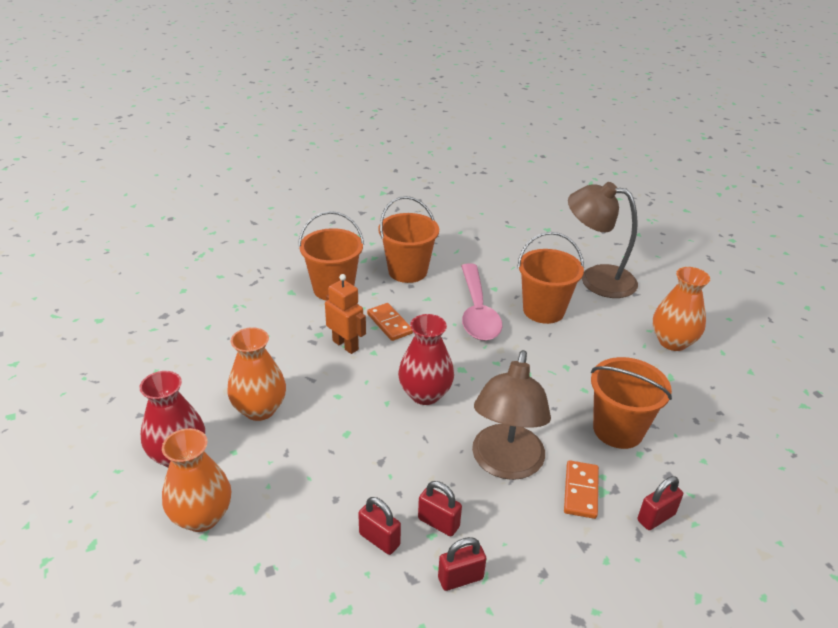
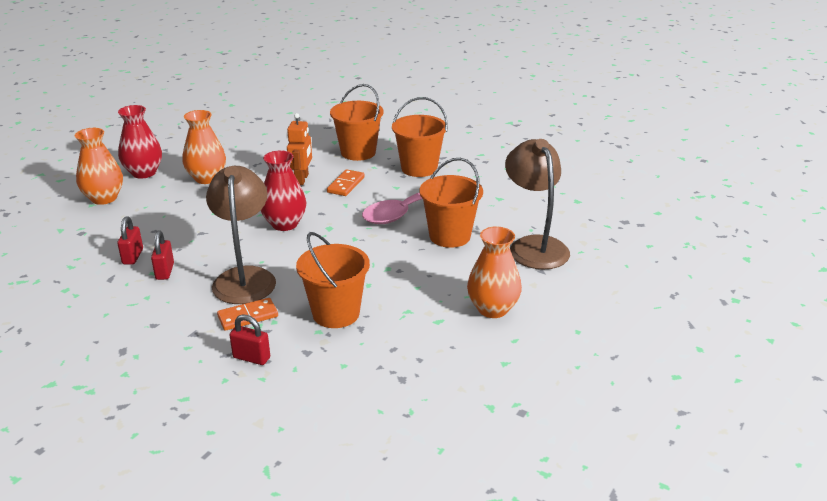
camera: 55 degrees right, 5 degrees down
red padlock [438,537,486,591] -> none
brown lamp [472,350,551,480] -> brown lamp turned 105 degrees clockwise [206,166,276,304]

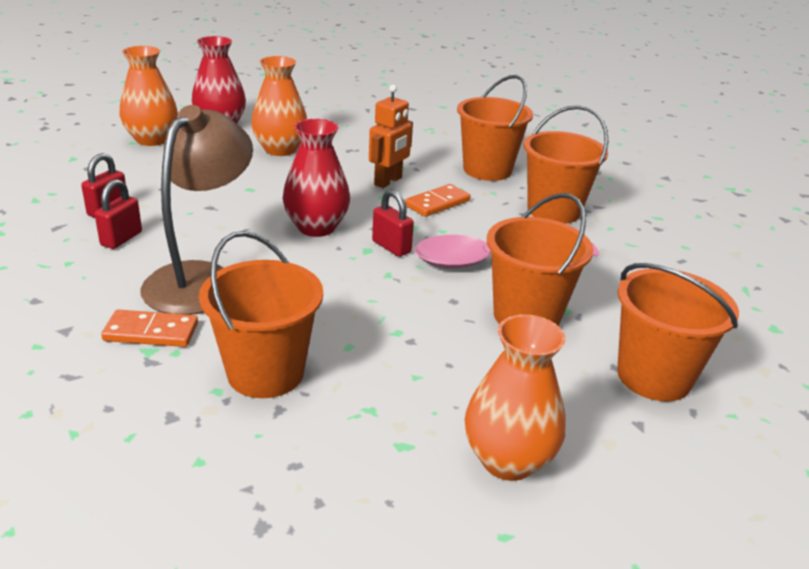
camera: 25 degrees right, 0 degrees up
red padlock [230,315,270,365] -> red padlock moved to [372,189,414,257]
brown lamp [505,139,570,270] -> orange bucket [617,263,739,402]

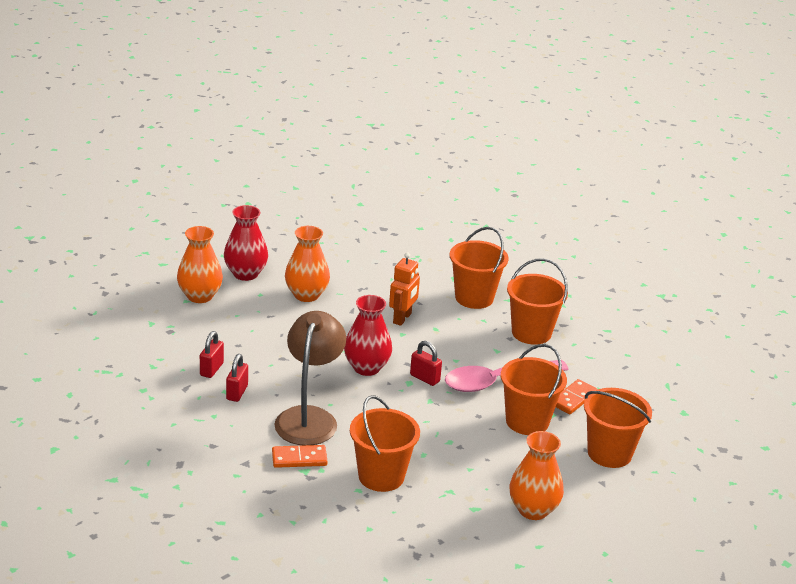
camera: 10 degrees left, 0 degrees up
orange domino [405,184,471,217] -> orange domino moved to [556,379,598,414]

